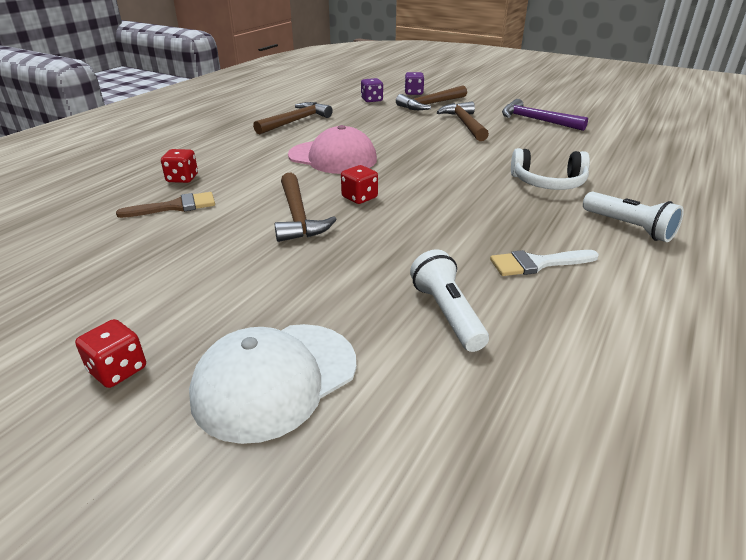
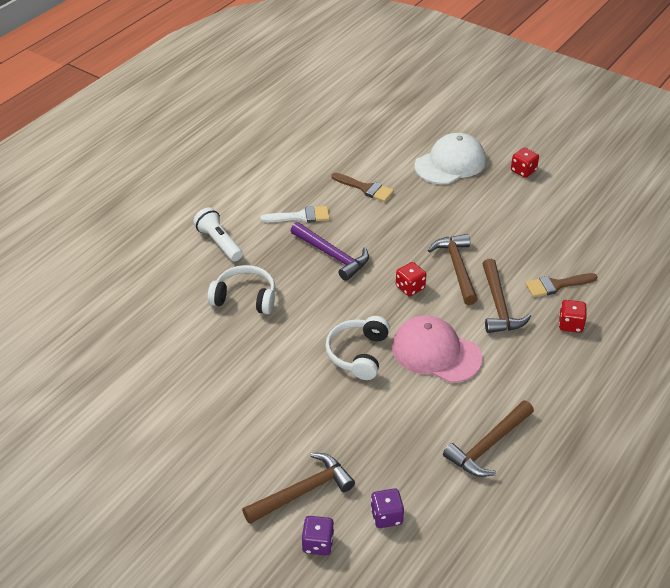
camera: 175 degrees left, 10 degrees up
white flashlight [410,249,489,352] -> brown brush [332,173,394,202]
brown hammer [437,101,489,141] -> brown hammer moved to [483,259,531,333]
purple hammer [502,99,588,131] -> purple hammer moved to [291,222,369,281]
none -> white headphones [325,316,390,380]

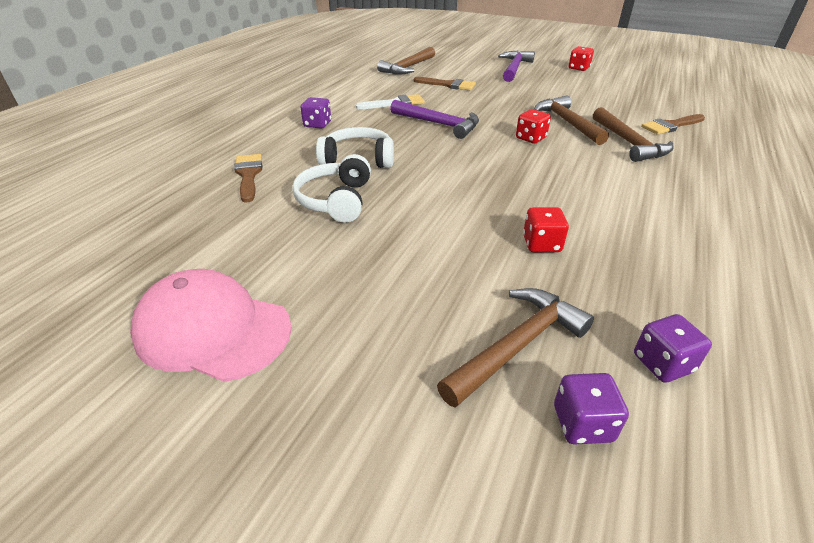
camera: 10 degrees left, 5 degrees down
white flashlight [193,207,243,261] -> purple dice [301,97,331,129]
white headphones [325,316,390,380] -> white headphones moved to [292,154,371,223]
pink cap [392,315,482,383] -> pink cap moved to [130,269,292,382]
white cap [415,133,486,184] -> purple hammer [498,51,535,82]
brown hammer [443,400,534,477] -> brown hammer moved to [377,47,435,75]
red dice [559,300,587,333] -> red dice moved to [523,207,569,252]
none -> brown brush [234,154,262,203]

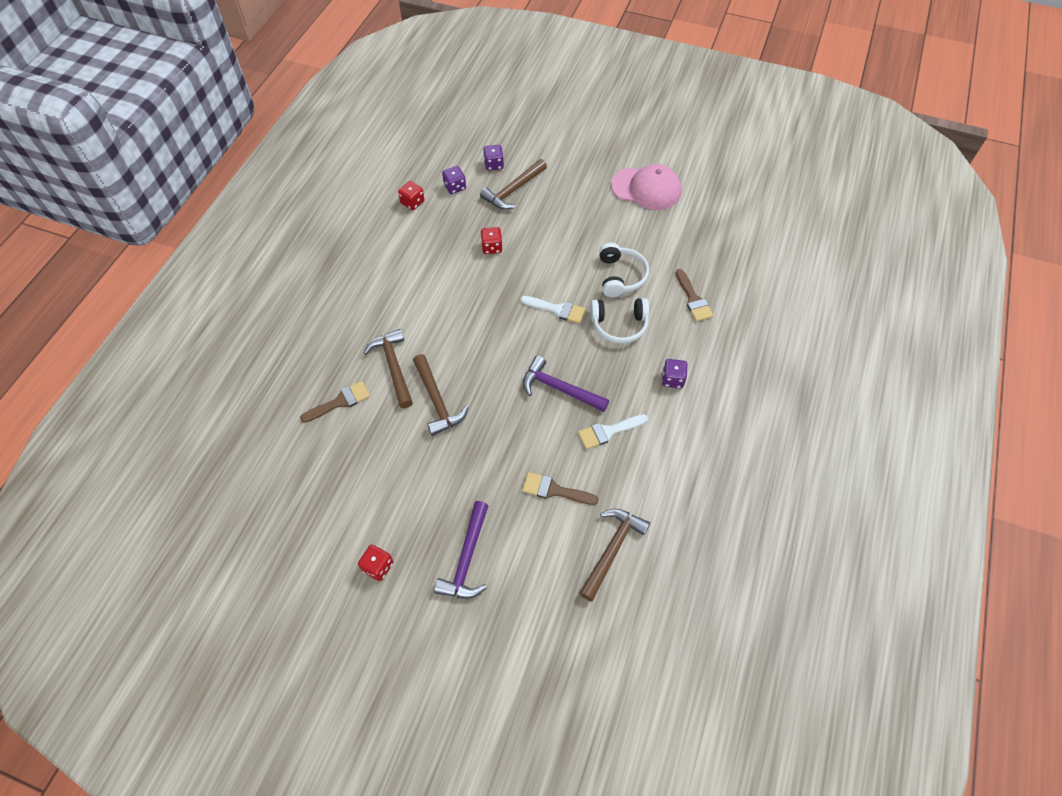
camera: 175 degrees right, 20 degrees up
red dice [516,109,551,144] -> red dice moved to [398,181,424,210]
none -> white brush [520,296,586,324]

